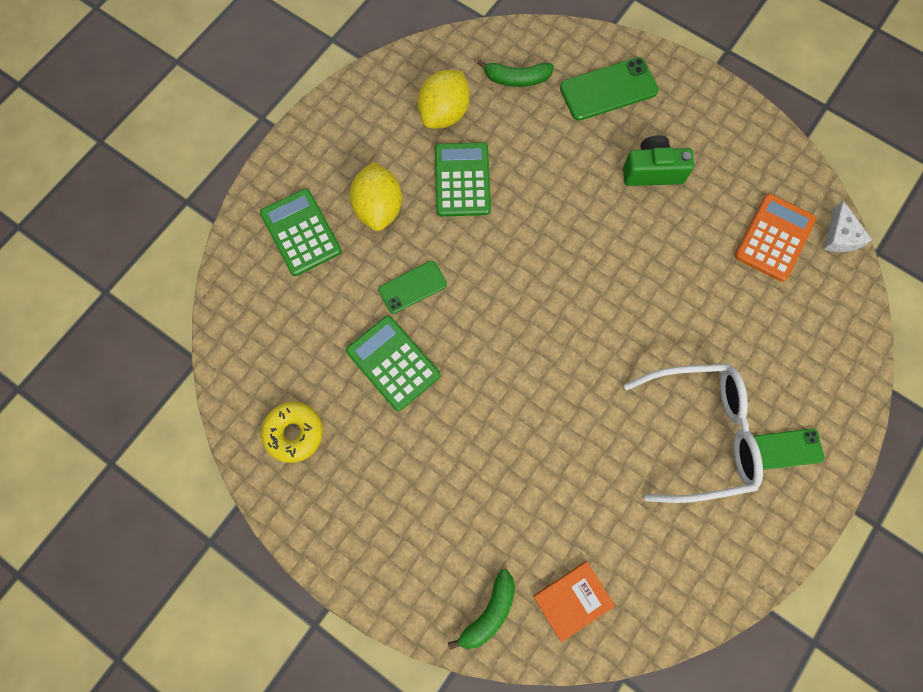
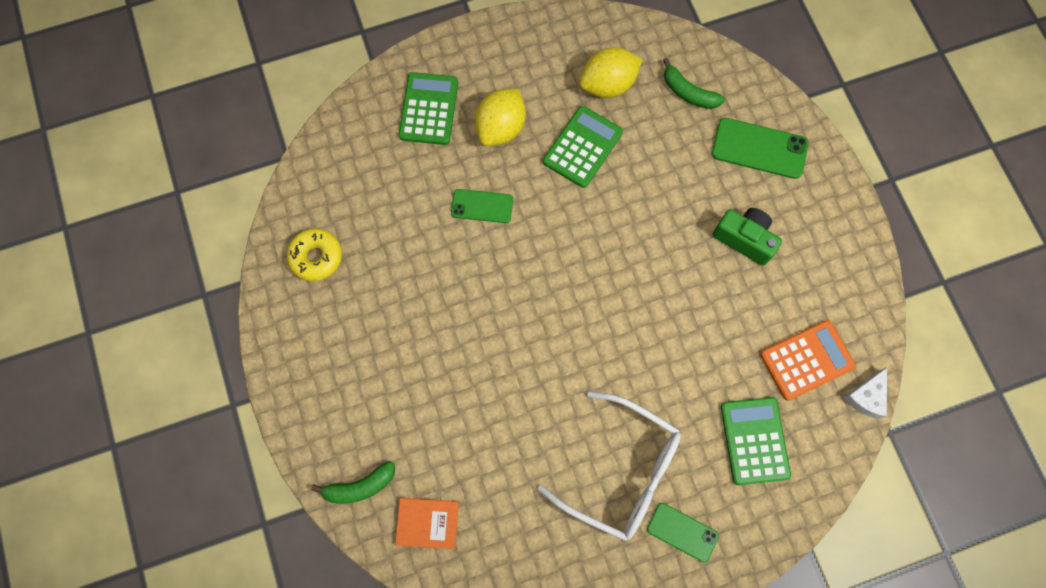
camera: 35 degrees right, 0 degrees up
green calculator [346,316,440,411] -> green calculator moved to [721,397,791,485]

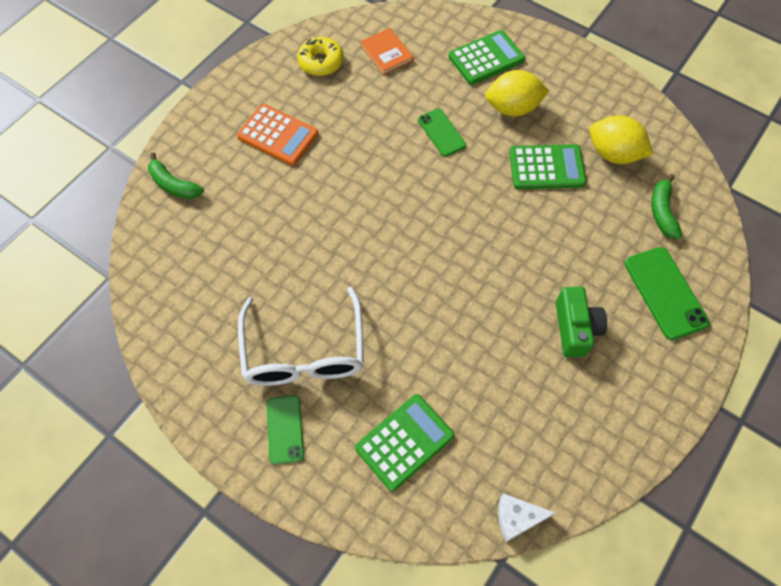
camera: 55 degrees right, 10 degrees down
orange book [395,498,459,549] -> orange book moved to [360,28,414,75]
orange calculator [760,320,856,401] -> orange calculator moved to [237,104,319,166]

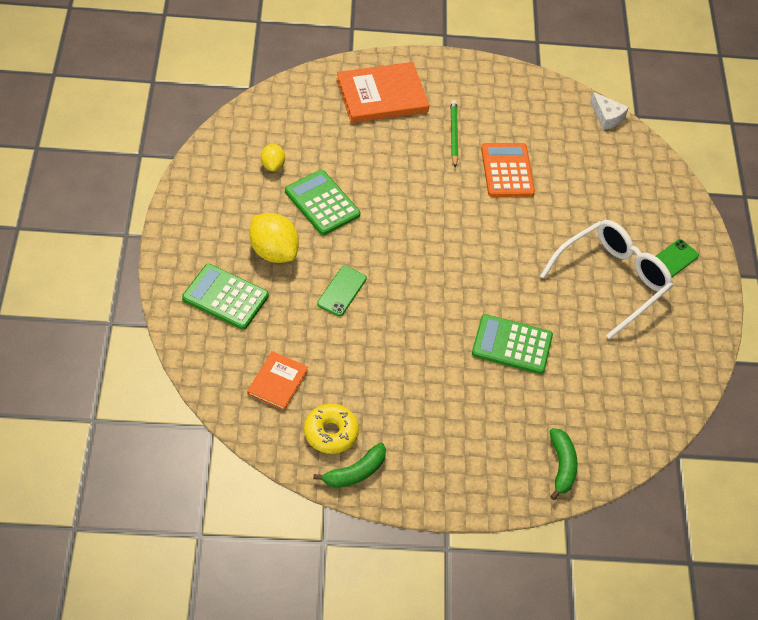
camera: 130 degrees left, 10 degrees down
orange calculator [237,104,319,166] -> orange calculator moved to [481,143,535,197]
green calculator [355,394,454,491] -> green calculator moved to [472,314,553,374]
green camera [556,287,607,357] -> green pencil [450,100,458,168]
yellow lemon [590,115,653,164] -> yellow lemon [261,144,285,171], size x0.56
green phone [624,247,710,340] -> orange book [337,62,429,123]
green banana [651,174,682,239] -> green banana moved to [313,443,386,488]

